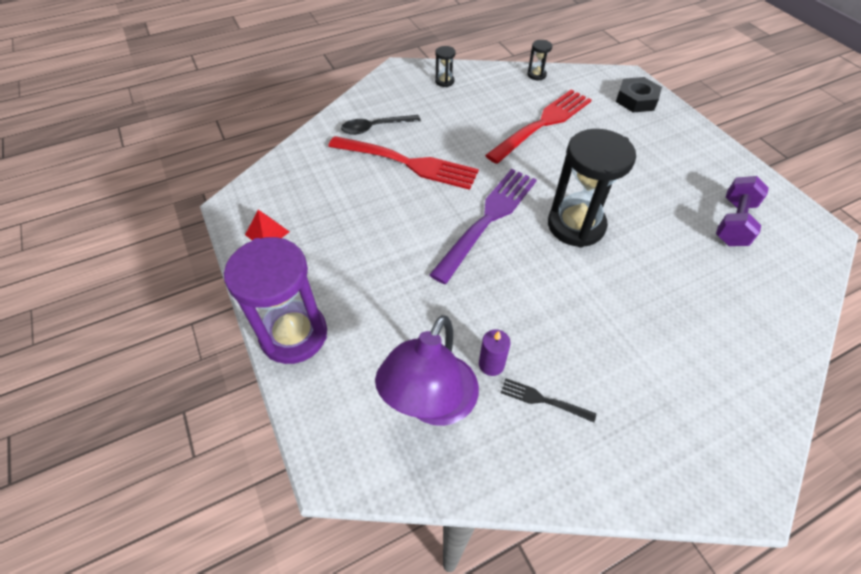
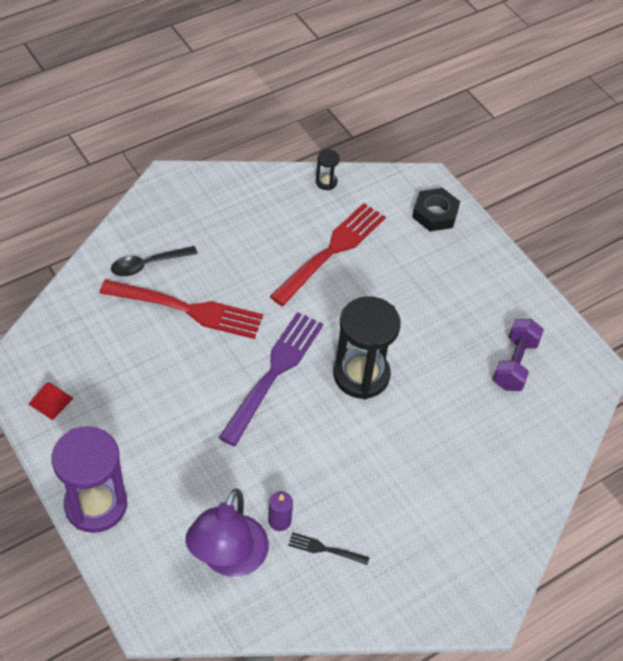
camera: 10 degrees left, 0 degrees up
black hourglass [435,46,456,87] -> none

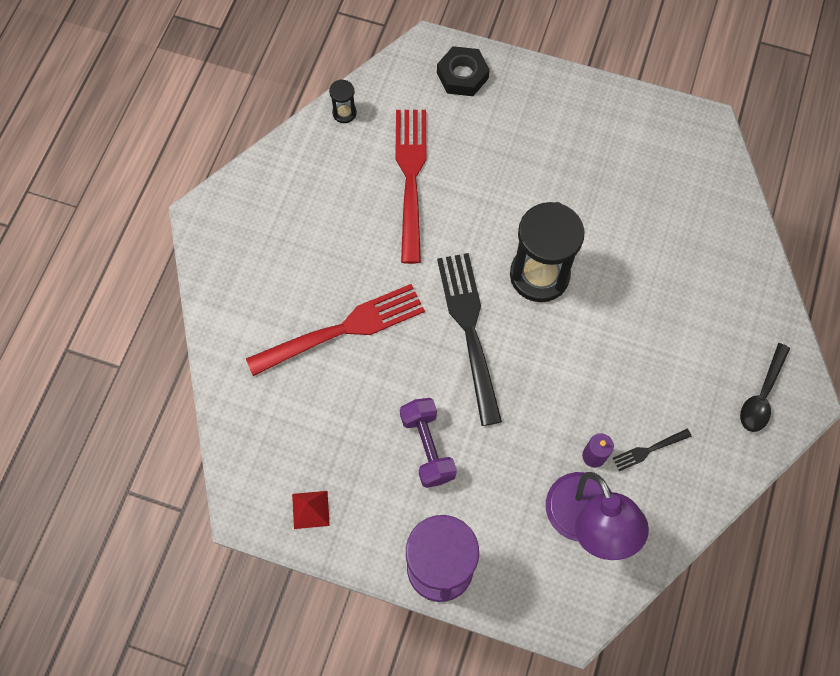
camera: 35 degrees left, 15 degrees up
black spoon [111,246,198,276] -> black spoon moved to [740,343,790,432]
purple fork [219,312,323,446] -> black fork [437,253,502,426]
purple dumbbell [493,319,544,391] -> purple dumbbell moved to [400,398,457,488]

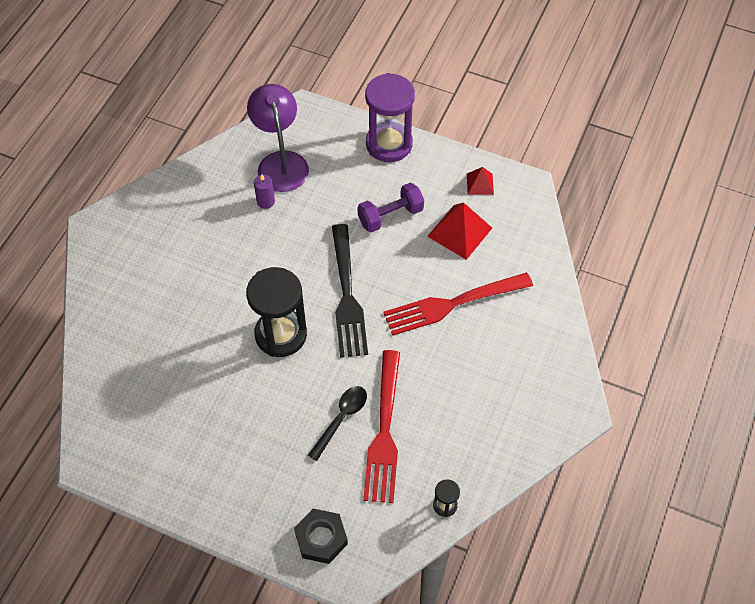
camera: 175 degrees left, 10 degrees down
purple dumbbell [400,398,457,488] -> purple dumbbell turned 75 degrees clockwise [358,183,424,233]
black fork [613,429,692,471] -> none
black spoon [740,343,790,432] -> black spoon moved to [308,386,367,461]
none -> red pyramid [427,202,492,260]

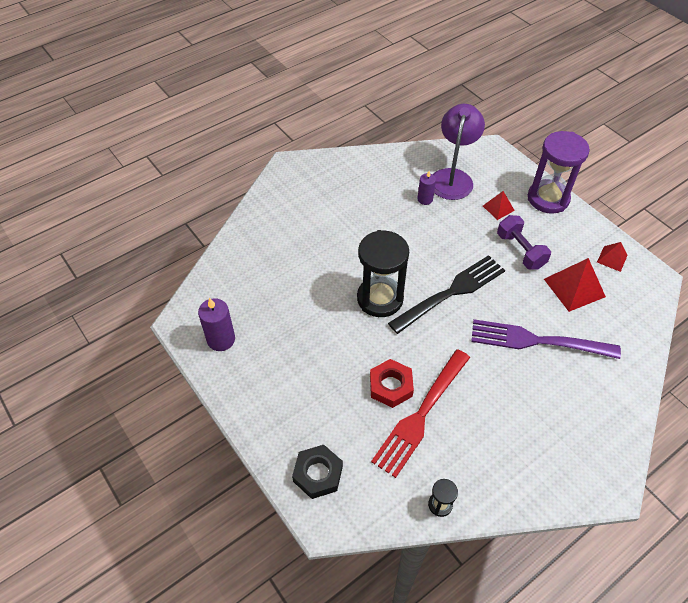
camera: 30 degrees right, 5 degrees down
black spoon [308,386,367,461] -> red nut [370,359,414,408]
black fork [332,224,368,358] -> black fork turned 150 degrees counterclockwise [388,255,505,334]
purple dumbbell [358,183,424,233] -> purple dumbbell turned 60 degrees clockwise [497,215,551,270]
red fork [383,273,533,335] -> purple fork [471,319,621,359]
none -> purple candle [198,297,235,351]
none -> red pyramid [483,191,515,220]

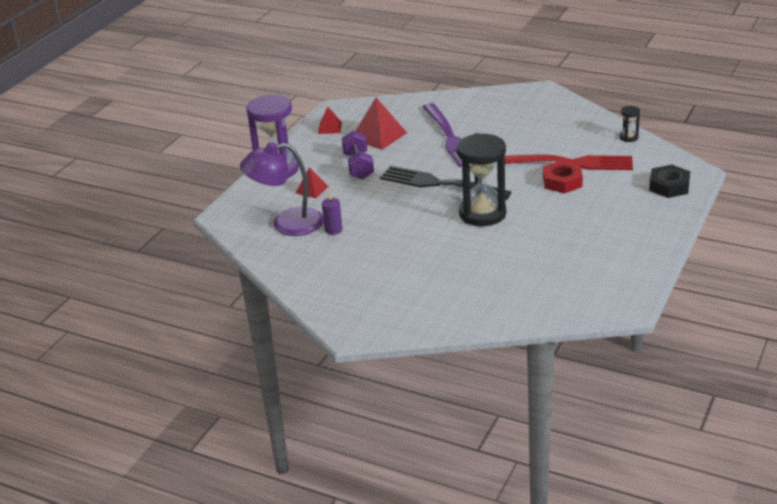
camera: 115 degrees left, 20 degrees down
purple candle [198,297,235,351] -> none
purple dumbbell [497,215,551,270] -> purple dumbbell turned 45 degrees counterclockwise [342,131,374,180]

